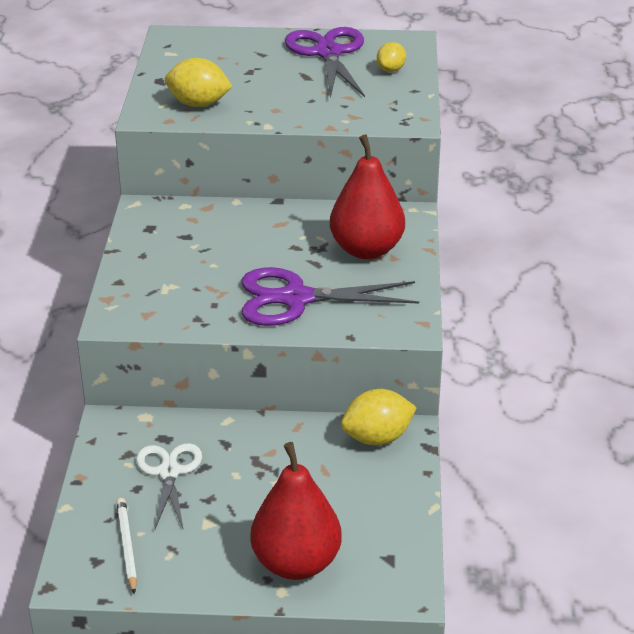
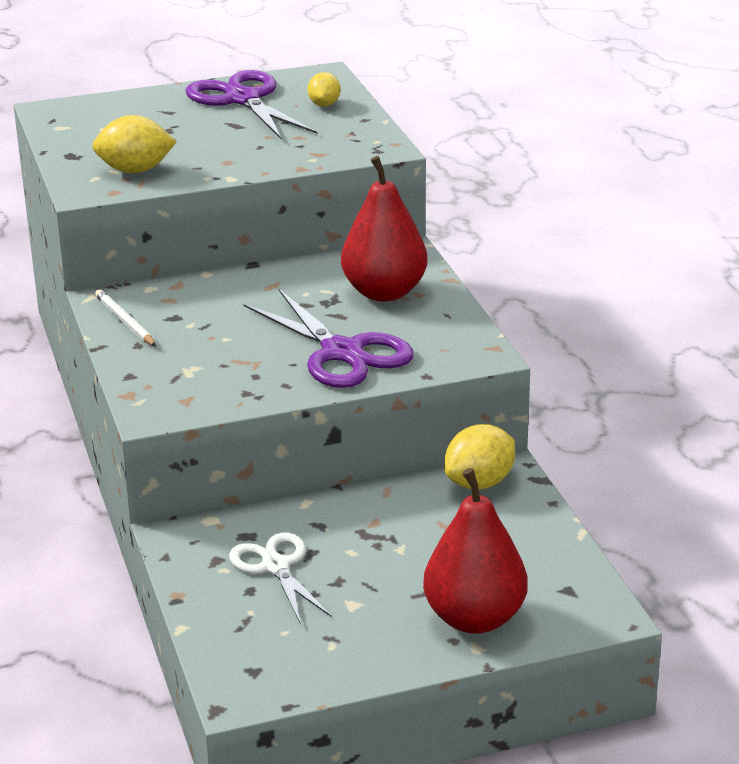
camera: 20 degrees left, 5 degrees down
white pencil [117,498,137,594] -> white pencil moved to [95,290,156,346]
purple scissors [241,267,419,326] -> purple scissors turned 105 degrees counterclockwise [243,289,414,388]

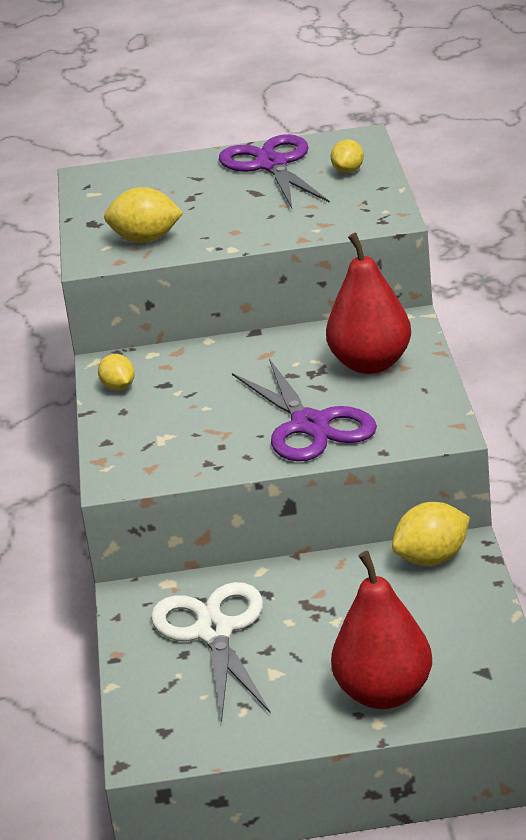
camera: 15 degrees right, 0 degrees up
white pencil [95,290,156,346] -> yellow lemon [98,354,135,391]
white scissors [229,533,331,625] -> white scissors [151,582,271,722], size x1.53

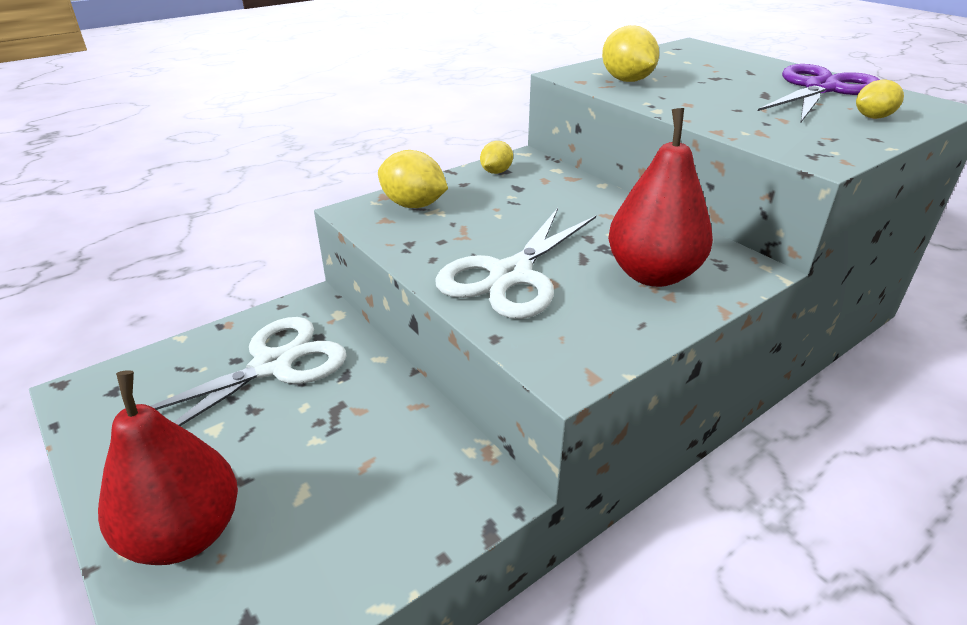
camera: 55 degrees right, 5 degrees up
purple scissors [232,359,377,461] -> white scissors [435,208,596,319]
yellow lemon [392,502,470,566] -> yellow lemon moved to [378,150,448,208]

